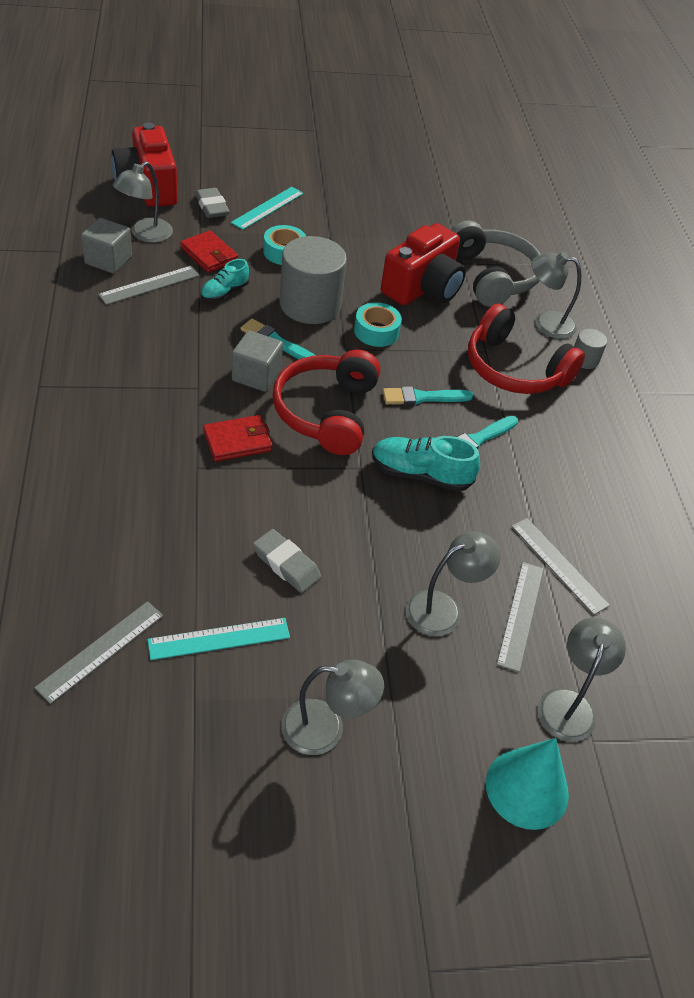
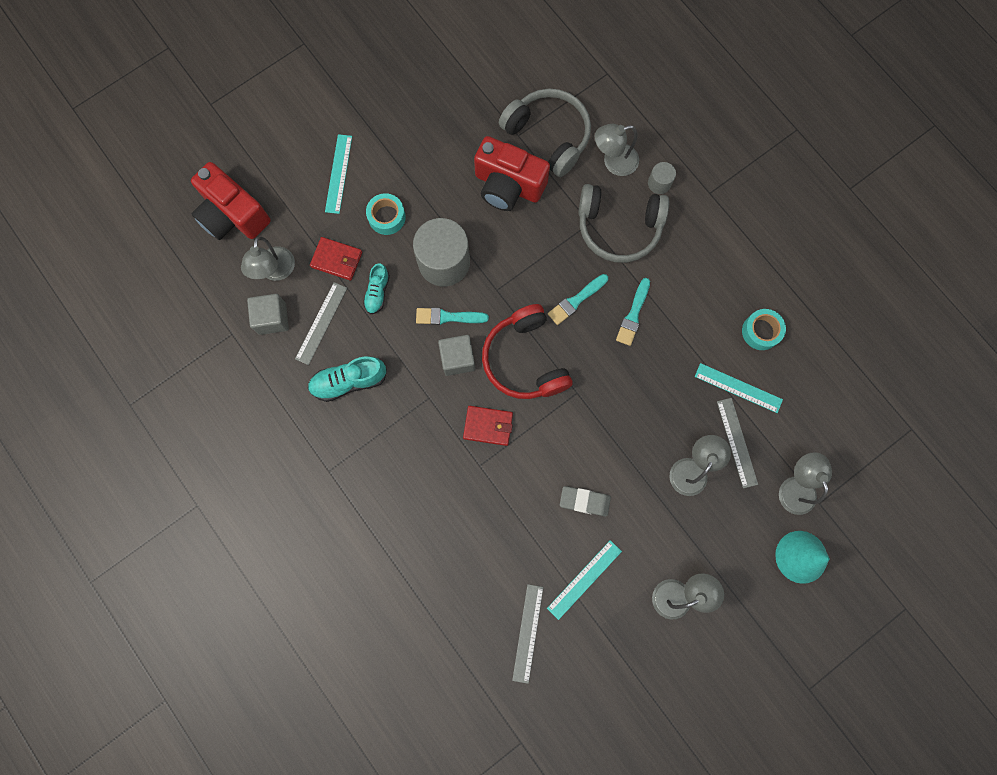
camera: 25 degrees left, 30 degrees up
grey eraser [195,188,229,218] -> none
red wallet [203,415,273,462] -> red wallet turned 60 degrees clockwise [463,406,513,446]
turquoise tape [354,302,402,347] -> turquoise tape moved to [742,309,786,350]
turquoise shoe [372,436,480,492] -> turquoise shoe moved to [308,357,387,402]
red camera [381,223,466,305] -> red camera turned 105 degrees clockwise [474,136,550,211]
red headphones [468,304,585,394] -> grey headphones [578,184,669,263]
grey ruler [511,518,610,615] -> turquoise ruler [695,363,783,413]

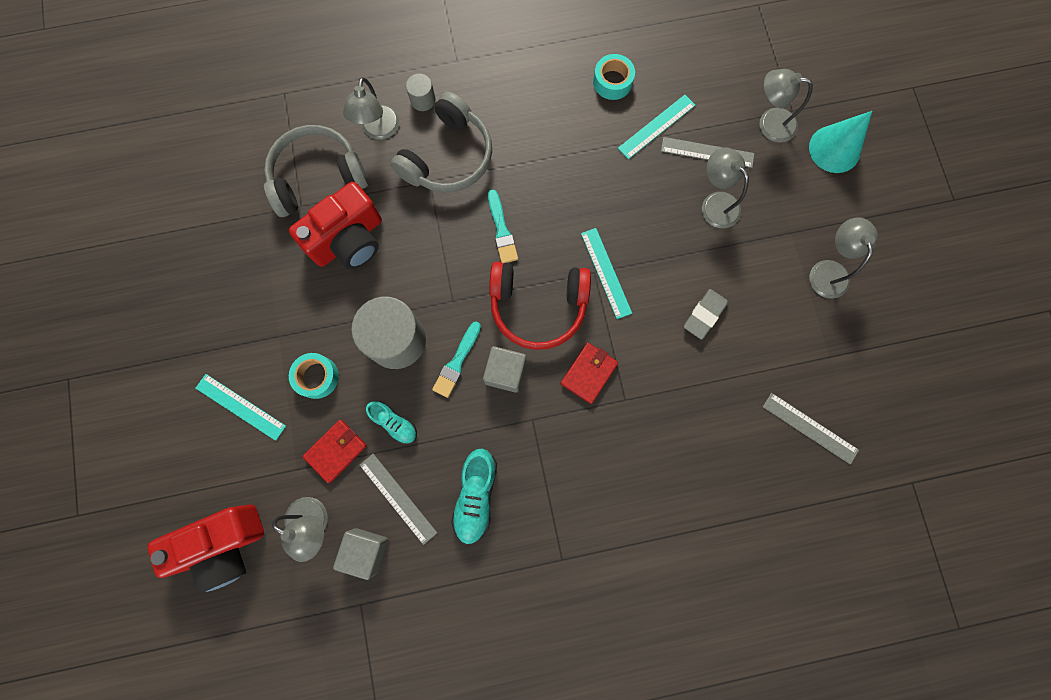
camera: 65 degrees left, 0 degrees up
turquoise ruler [547,540,622,620] -> turquoise ruler moved to [581,228,632,319]
turquoise brush [616,278,650,346] -> none

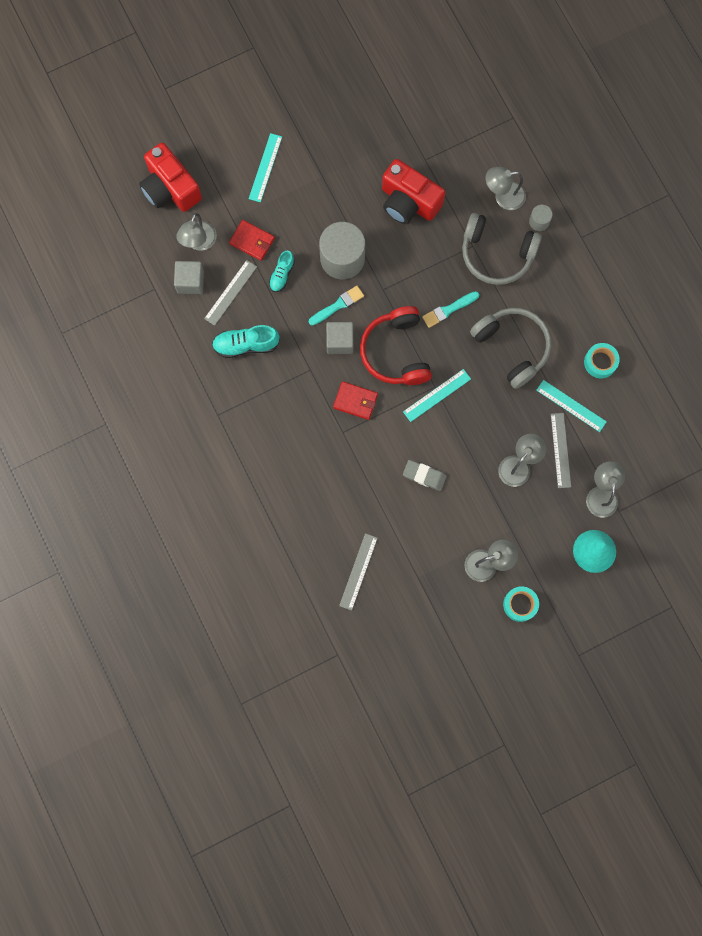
camera: 75 degrees right, 0 degrees up
grey headphones [264,125,368,217] -> grey headphones moved to [470,308,551,389]
turquoise tape [289,353,339,399] -> turquoise tape moved to [503,586,539,622]
turquoise brush [432,321,481,398] -> turquoise brush turned 135 degrees clockwise [309,286,364,326]

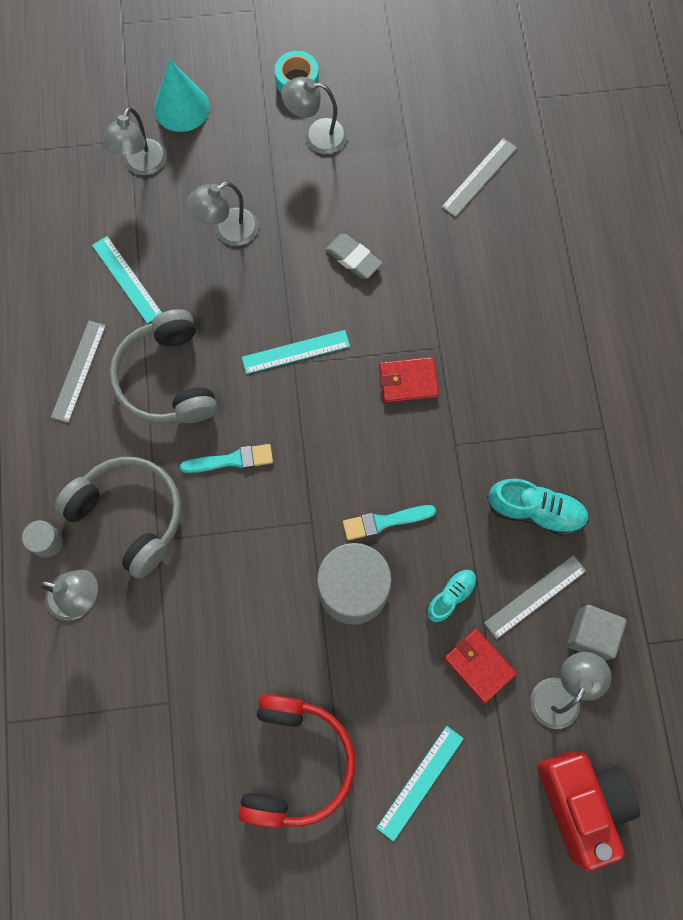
camera: 160 degrees left, 5 degrees down
grey cube [326,322,353,354] -> none
red wallet [333,381,378,420] -> red wallet turned 45 degrees counterclockwise [379,357,439,403]
red headphones [360,306,432,385] -> red headphones moved to [238,694,355,828]
red camera [382,159,445,224] -> none
grey ruler [551,413,571,488] -> grey ruler moved to [51,321,106,423]
turquoise tape [584,343,620,378] -> none

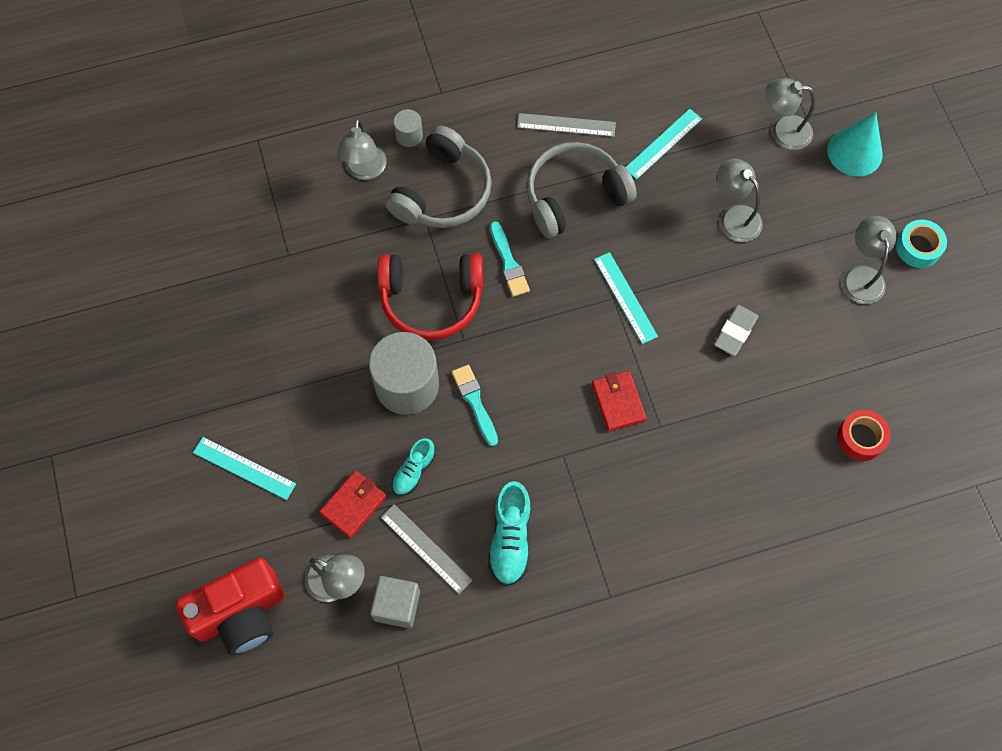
camera: 80 degrees right, 5 degrees down
red headphones [238,694,355,828] -> red headphones moved to [377,253,483,340]
turquoise shoe [426,569,477,623] -> turquoise shoe turned 90 degrees clockwise [392,438,436,496]
grey ruler [441,138,517,217] -> red tape [837,410,891,461]

